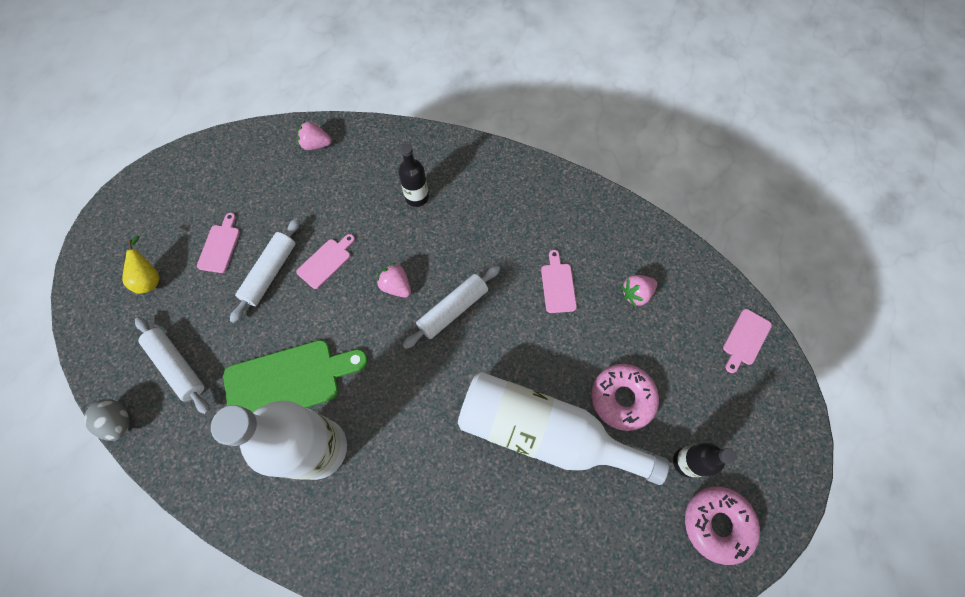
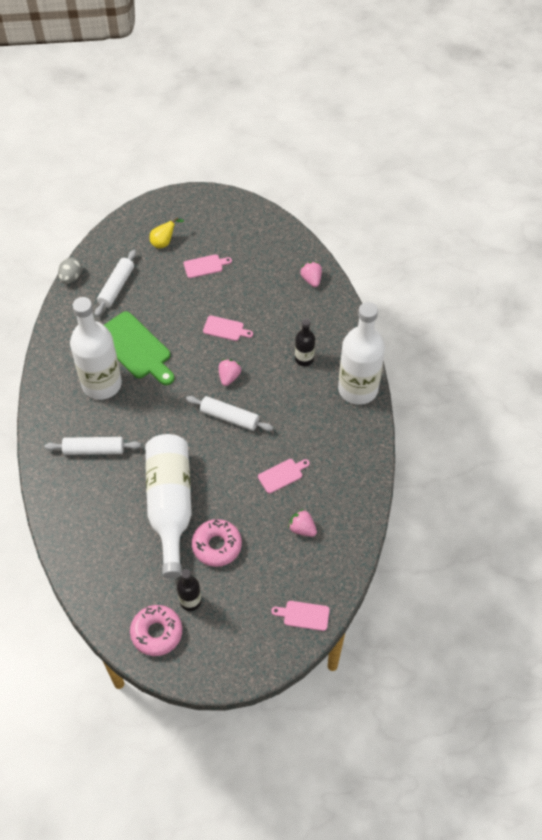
camera: 65 degrees right, 10 degrees down
white rolling pin [230,218,300,323] -> white rolling pin moved to [45,437,141,455]
none -> white bottle [338,302,385,405]

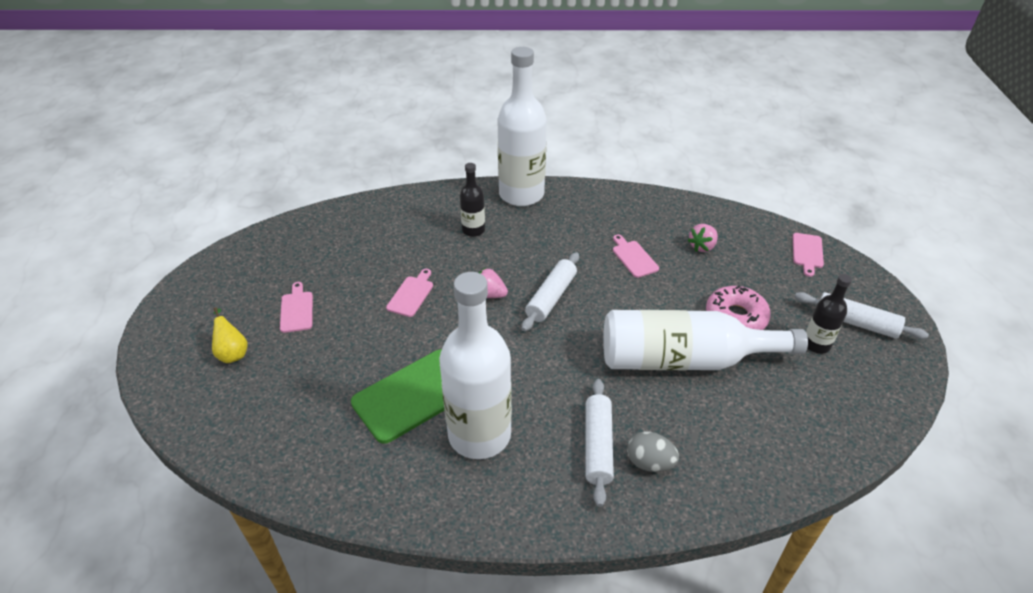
camera: 85 degrees left, 15 degrees down
grey egg [58,257,82,284] -> grey egg moved to [627,431,679,472]
white rolling pin [95,250,136,317] -> white rolling pin moved to [795,292,929,339]
pink donut [130,605,182,656] -> none
pink strawberry [300,262,322,287] -> none

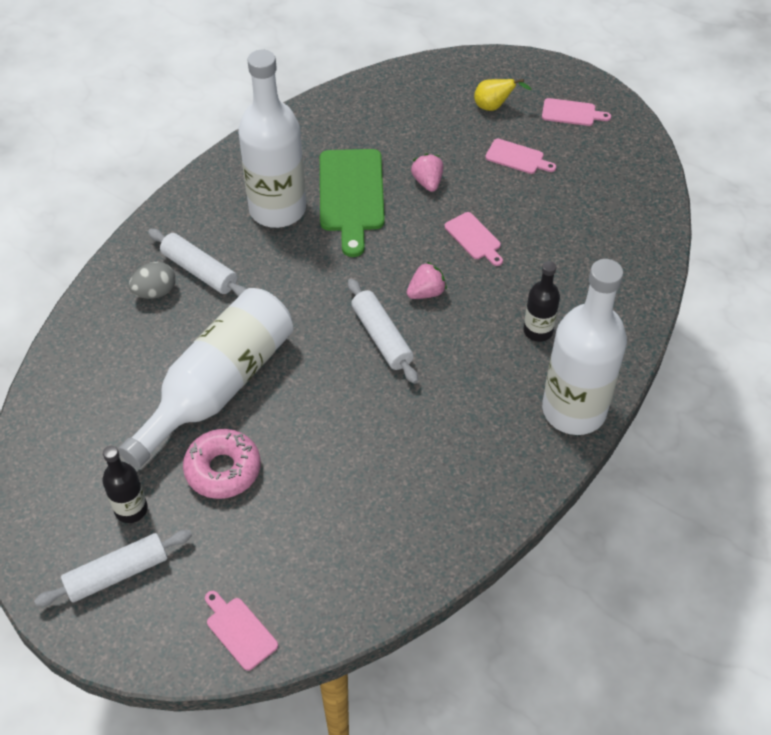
camera: 125 degrees right, 10 degrees up
pink cutting board [613,235,659,278] -> pink cutting board moved to [542,98,611,126]
pink strawberry [687,224,718,252] -> pink strawberry moved to [411,153,443,192]

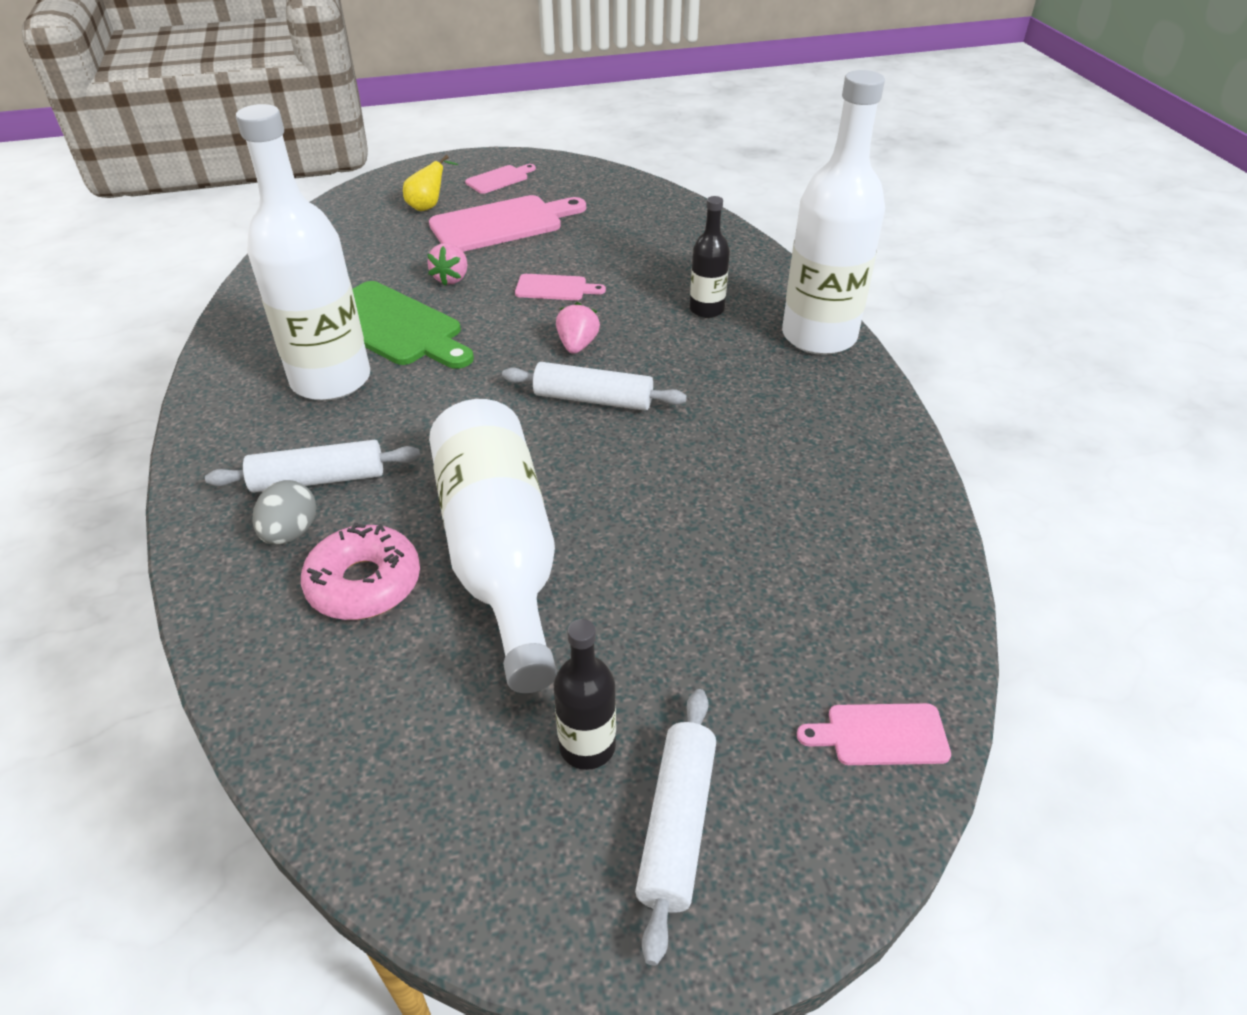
camera: 50 degrees left, 10 degrees down
pink donut [183,429,261,499] -> pink donut moved to [301,523,420,620]
pink strawberry [411,153,443,192] -> pink strawberry turned 105 degrees counterclockwise [427,243,468,286]
pink cutting board [485,139,556,174] -> pink cutting board [429,195,586,252], size x1.96

